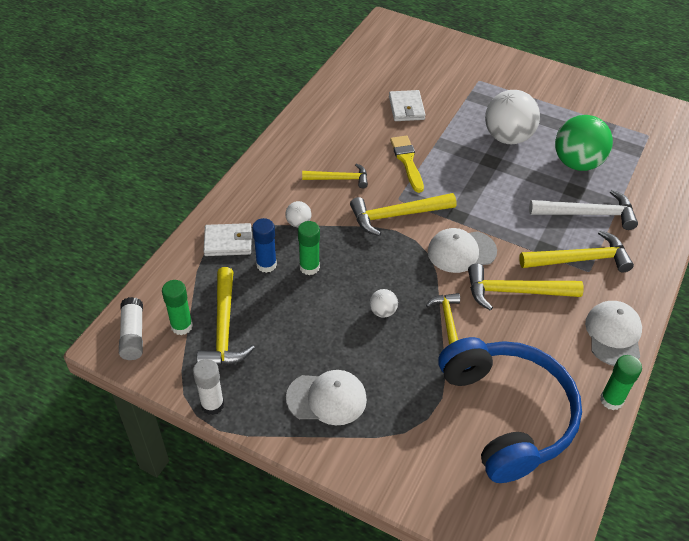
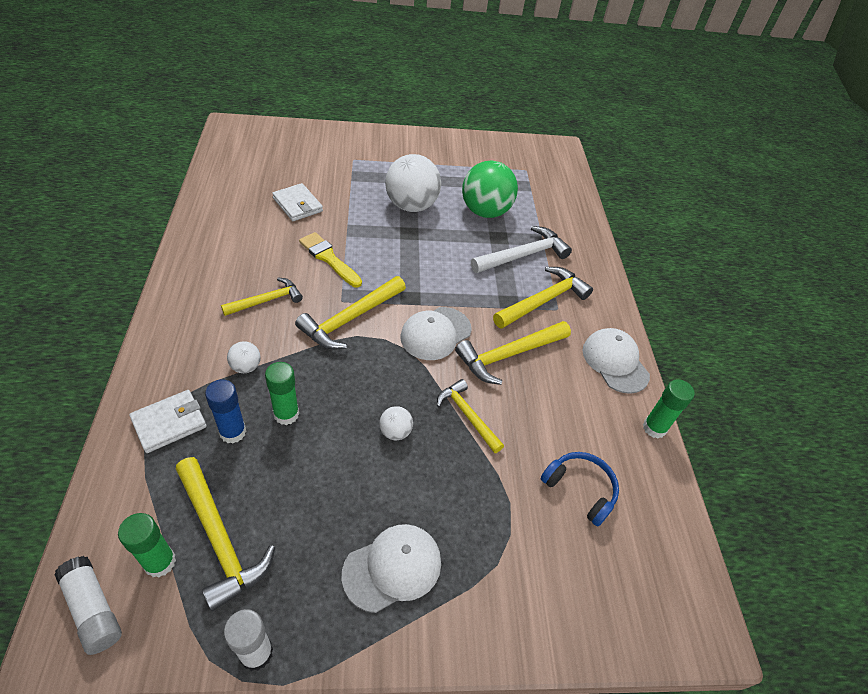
camera: 35 degrees left, 0 degrees up
blue headphones [438,337,582,483] -> blue headphones [541,452,619,526], size x0.45

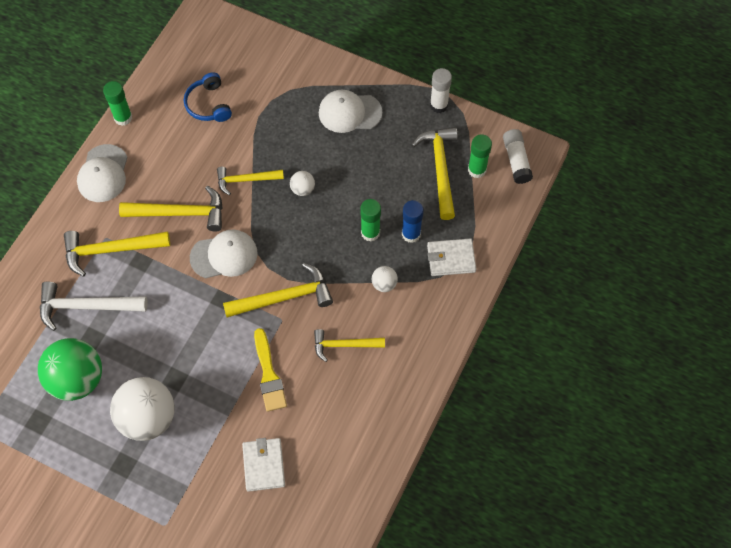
camera: 145 degrees left, 15 degrees up
yellow hammer [437,379,504,453] -> yellow hammer turned 90 degrees clockwise [217,167,284,195]

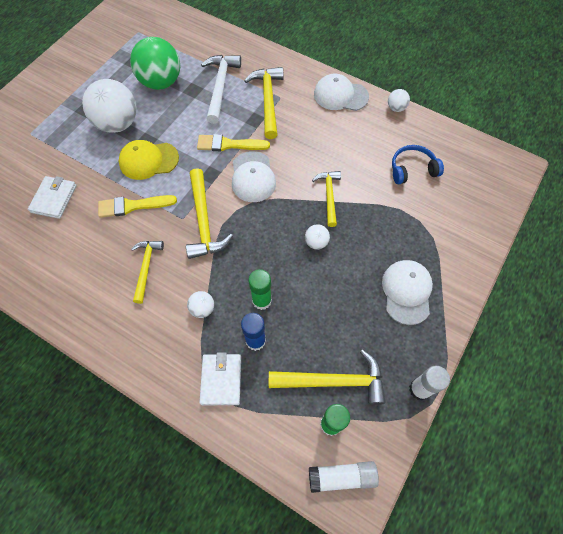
camera: 95 degrees right, 0 degrees up
green glue stick [103,81,132,126] -> white ball [388,89,410,112]
yellow hammer [119,186,223,232] -> none
white wallet [242,438,285,492] -> white wallet turned 75 degrees counterclockwise [28,176,77,219]
none -> yellow cap [119,140,179,180]
none -> yellow brush [197,134,270,151]

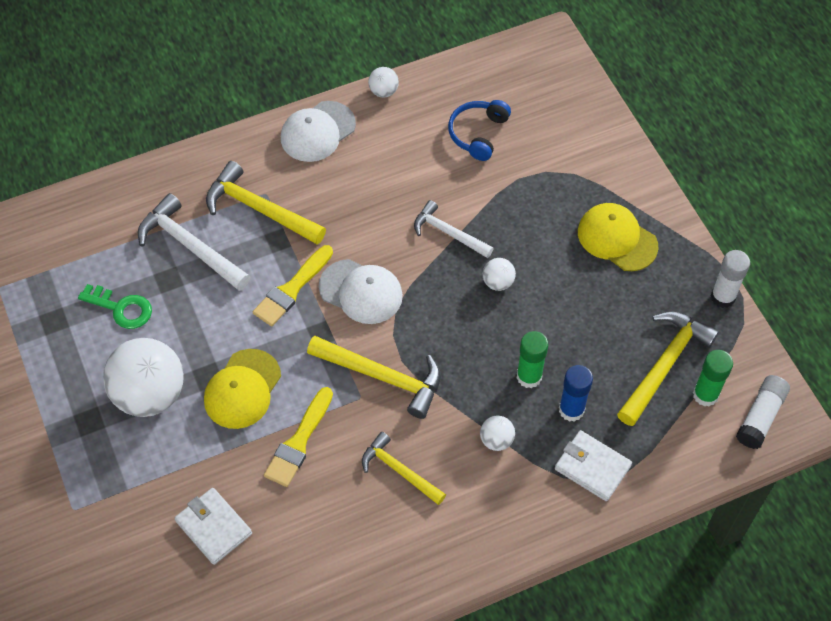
camera: 55 degrees left, 5 degrees down
green ball [130,37,180,90] -> green key [78,284,152,329]
yellow hammer [312,171,341,227] -> white hammer [414,200,494,258]
white cap [382,260,433,325] -> yellow cap [578,203,658,271]

